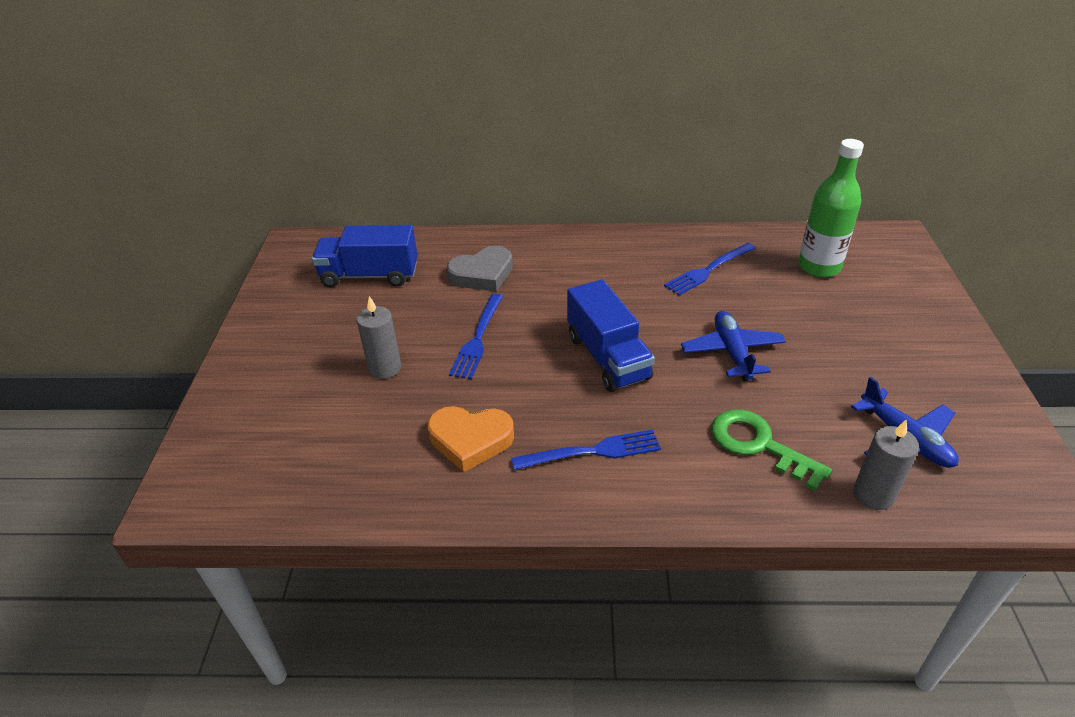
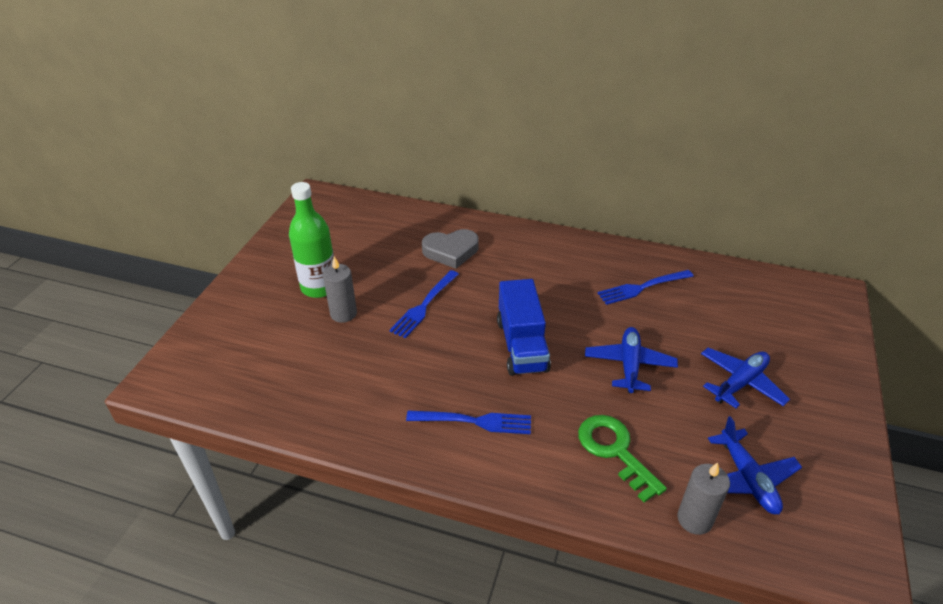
camera: 15 degrees right, 0 degrees up
blue truck [312,225,418,287] -> none
orange heart [428,406,514,472] -> none
green bottle [798,139,864,278] -> green bottle moved to [289,182,334,298]
none -> blue plane [701,348,790,408]

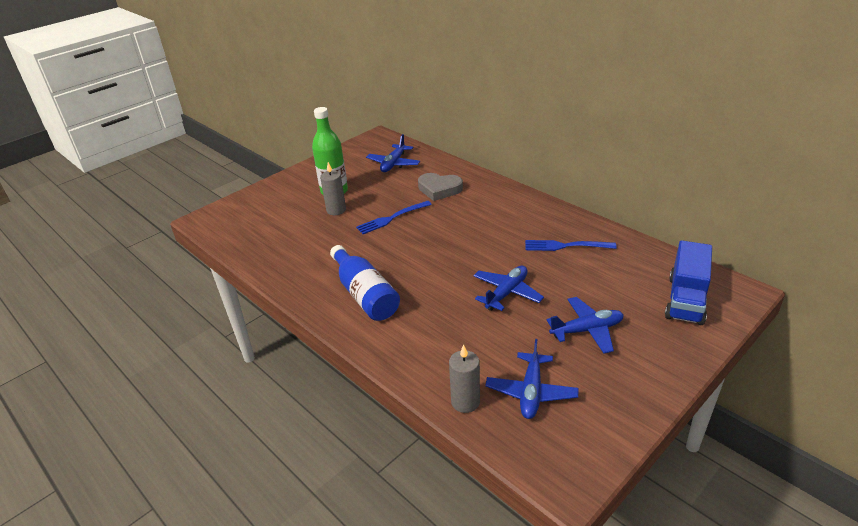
camera: 30 degrees right, 5 degrees down
blue fork [406,410,531,434] -> blue bottle [330,245,400,321]
blue truck [497,279,551,376] -> blue truck moved to [665,240,712,325]
green key [578,415,667,503] -> none
none -> blue plane [366,134,420,172]

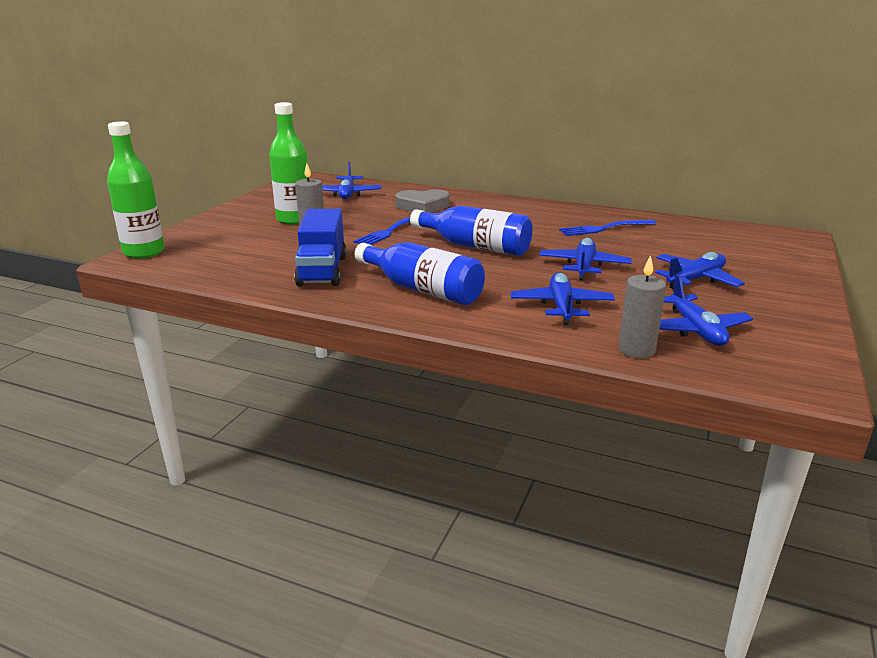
camera: 25 degrees left, 10 degrees down
blue truck [665,240,712,325] -> blue truck moved to [294,209,346,286]
none -> green bottle [107,121,165,259]
none -> blue bottle [410,206,532,256]
none -> blue plane [511,272,615,325]

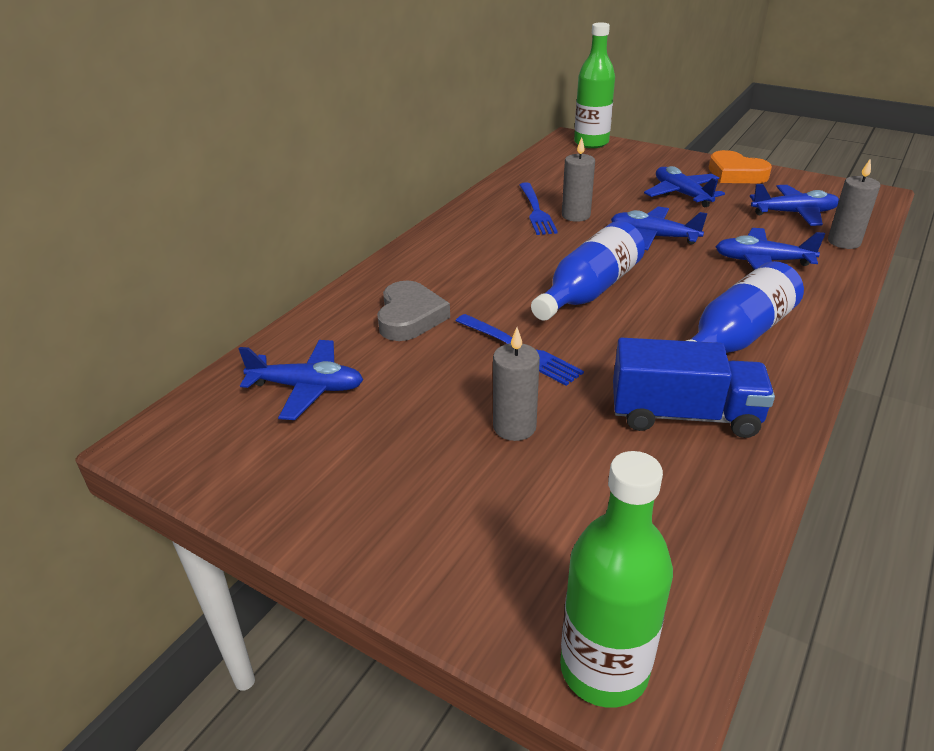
camera: 80 degrees left, 10 degrees up
green bottle [269,102,308,225] -> green bottle moved to [574,22,615,148]
none -> grey candle [562,137,595,222]
none -> orange heart [709,150,772,183]

